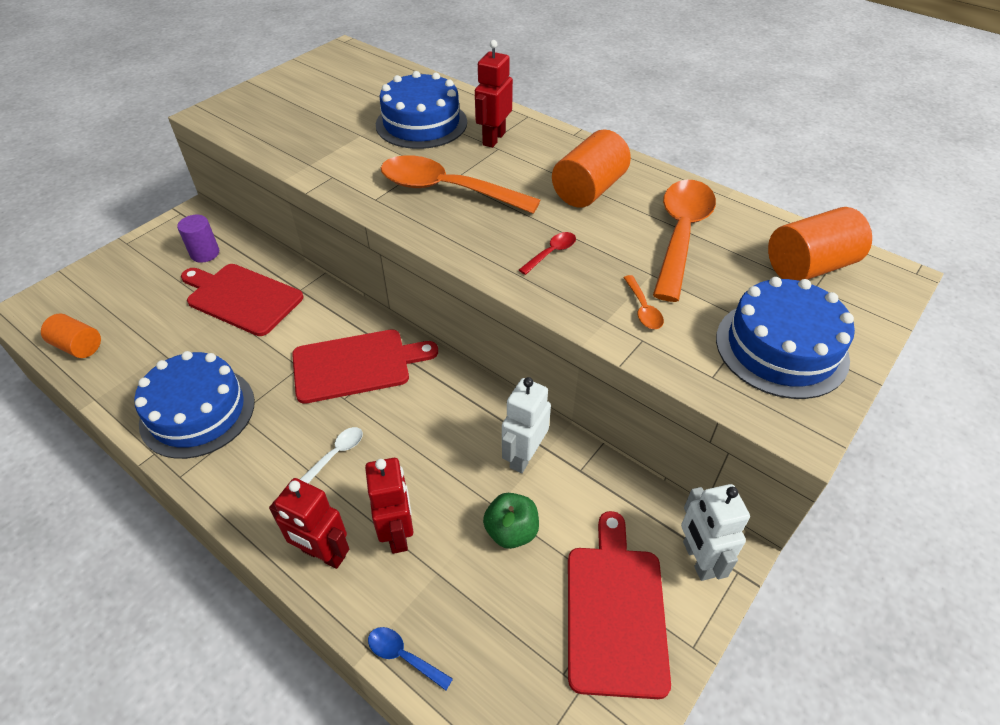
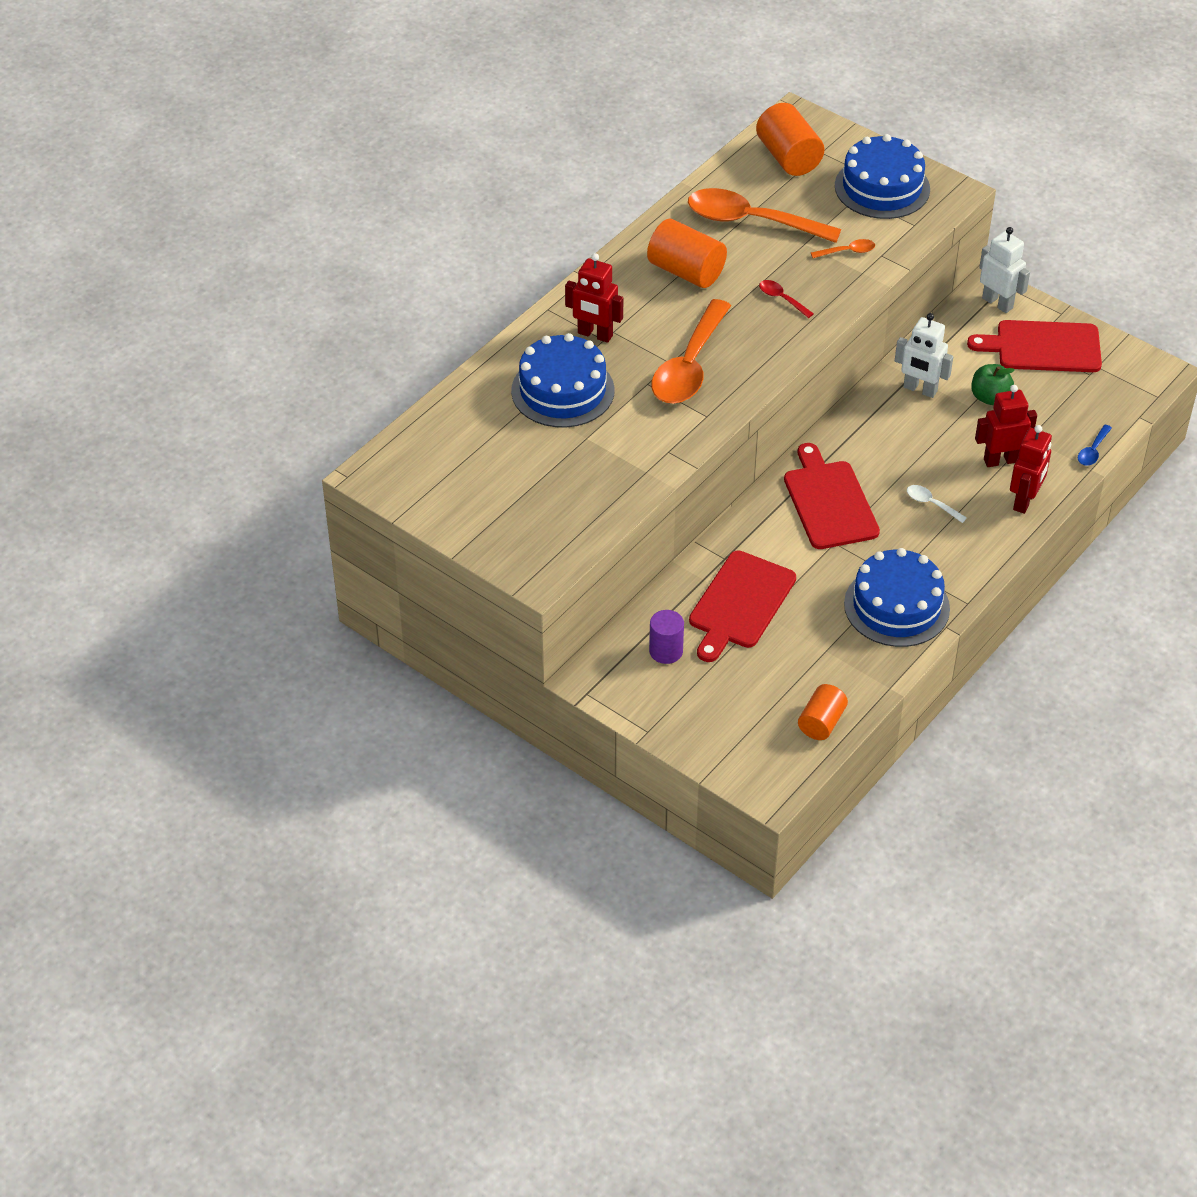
camera: 90 degrees left, 0 degrees up
white robot [681,484,750,581] -> white robot turned 120 degrees counterclockwise [979,227,1030,313]

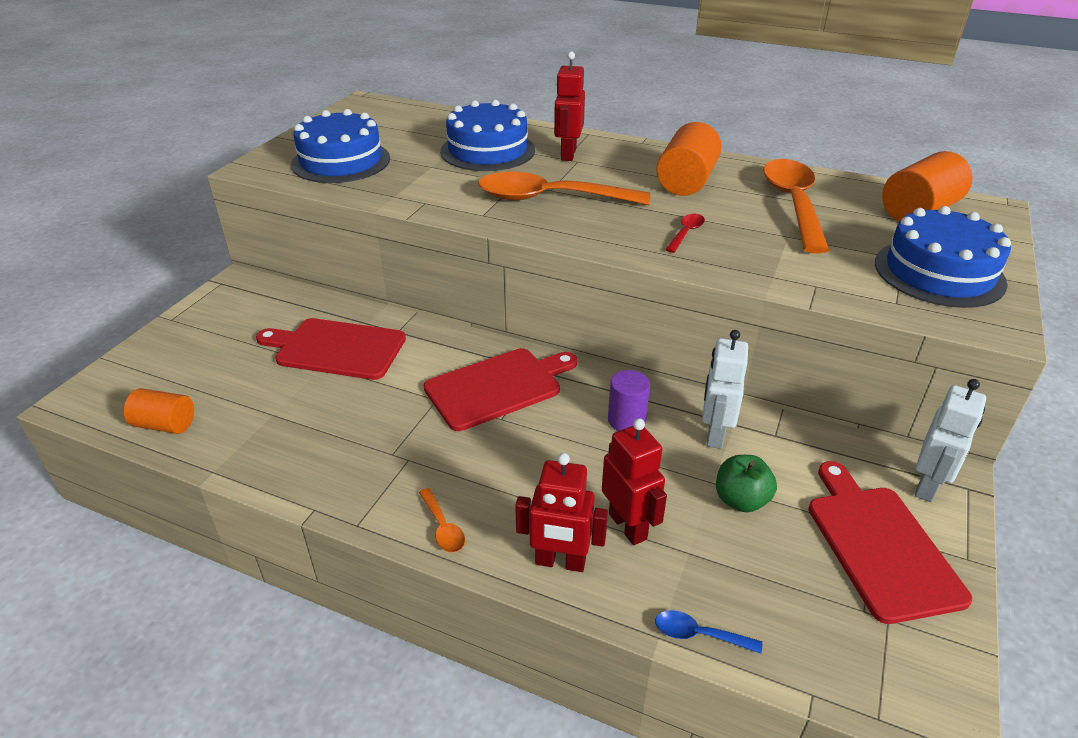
camera: 75 degrees right, 10 degrees down
purple cylinder [649,610,684,664] -> purple cylinder moved to [608,370,650,431]
orange spoon [811,239,875,258] -> orange spoon moved to [419,488,465,553]
blue cake [844,548,950,647] -> blue cake moved to [291,109,390,183]
white spoon [907,485,967,523] -> none

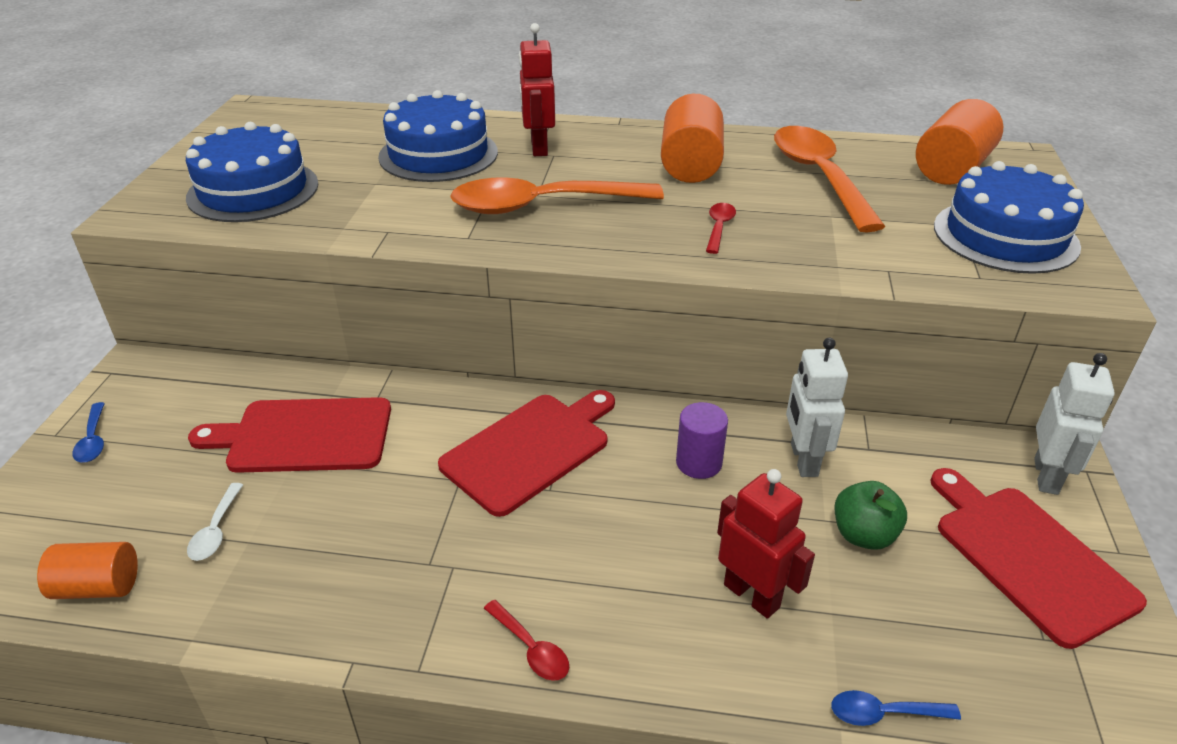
camera: 15 degrees left, 0 degrees up
orange spoon [419,488,465,553] -> red spoon [484,600,569,681]
red robot [515,453,608,572] -> none
none -> blue spoon [73,402,105,462]
none -> white spoon [187,483,243,561]

